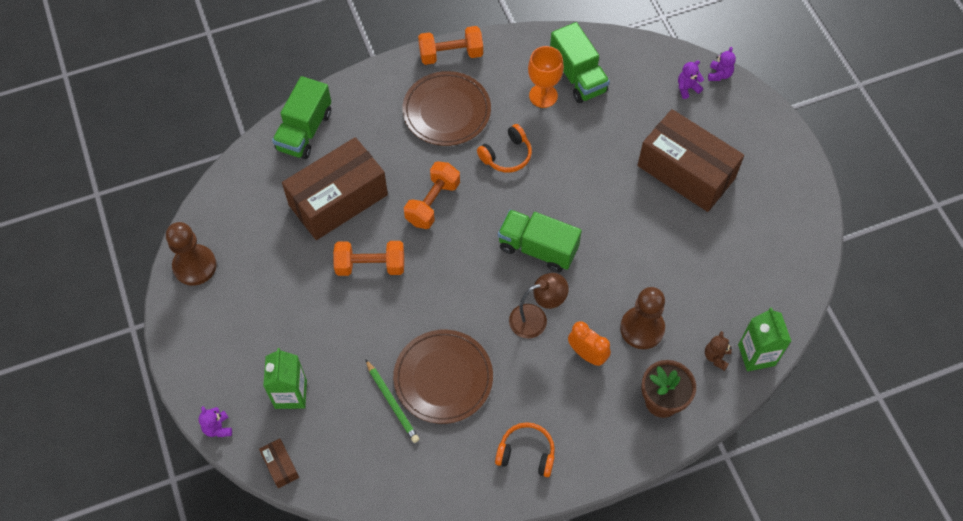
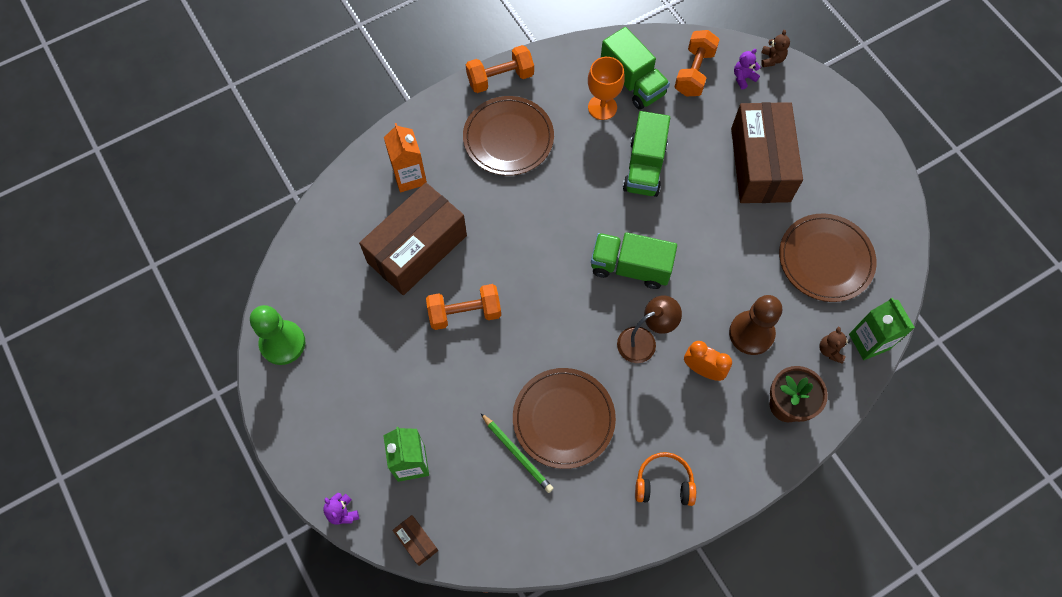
camera: 10 degrees left, 5 degrees up
brown pawn [166,222,217,286] -> green pawn [250,305,305,365]
green truck [272,76,331,159] -> green truck moved to [623,111,670,197]
orange dumbbell [404,161,460,229] -> orange dumbbell moved to [675,30,720,97]
orange headphones [477,124,532,173] -> none
brown box [637,109,744,212] -> brown box turned 60 degrees clockwise [731,102,803,203]
purple teddy bear [708,47,736,81] -> brown teddy bear [761,30,790,67]
none -> orange carton [384,123,427,192]
none -> brown plate [779,213,877,302]

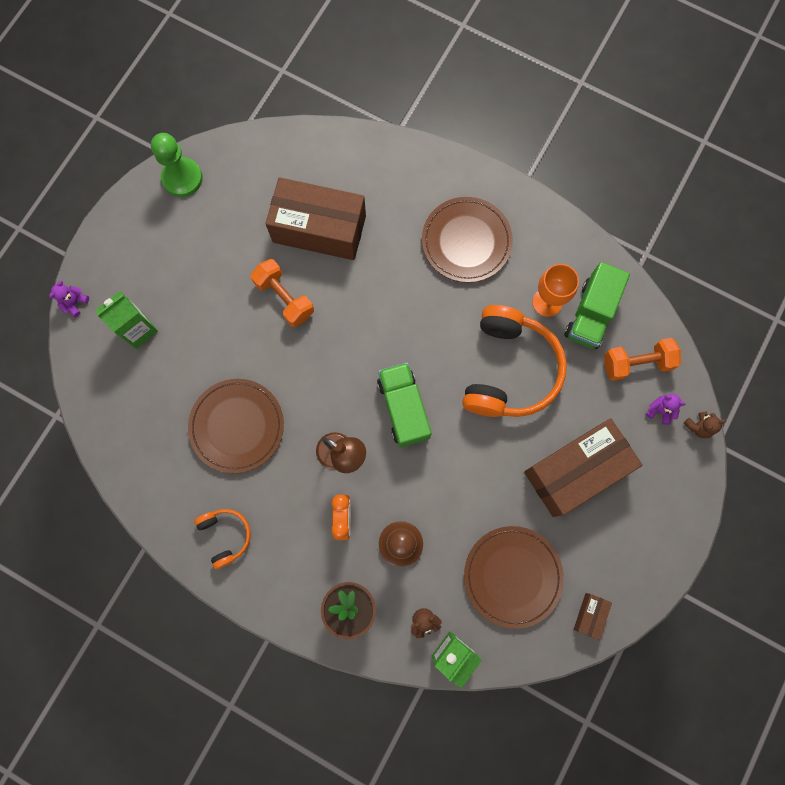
camera: 60 degrees right, 10 degrees up
orange carton [384,123,427,192] -> none
brown box [392,515,438,566] -> brown box moved to [574,593,612,640]
orange dumbbell [466,45,534,93] -> none
green pencil [481,413,553,493] -> none
green truck [623,111,670,197] -> orange headphones [462,305,567,417]

